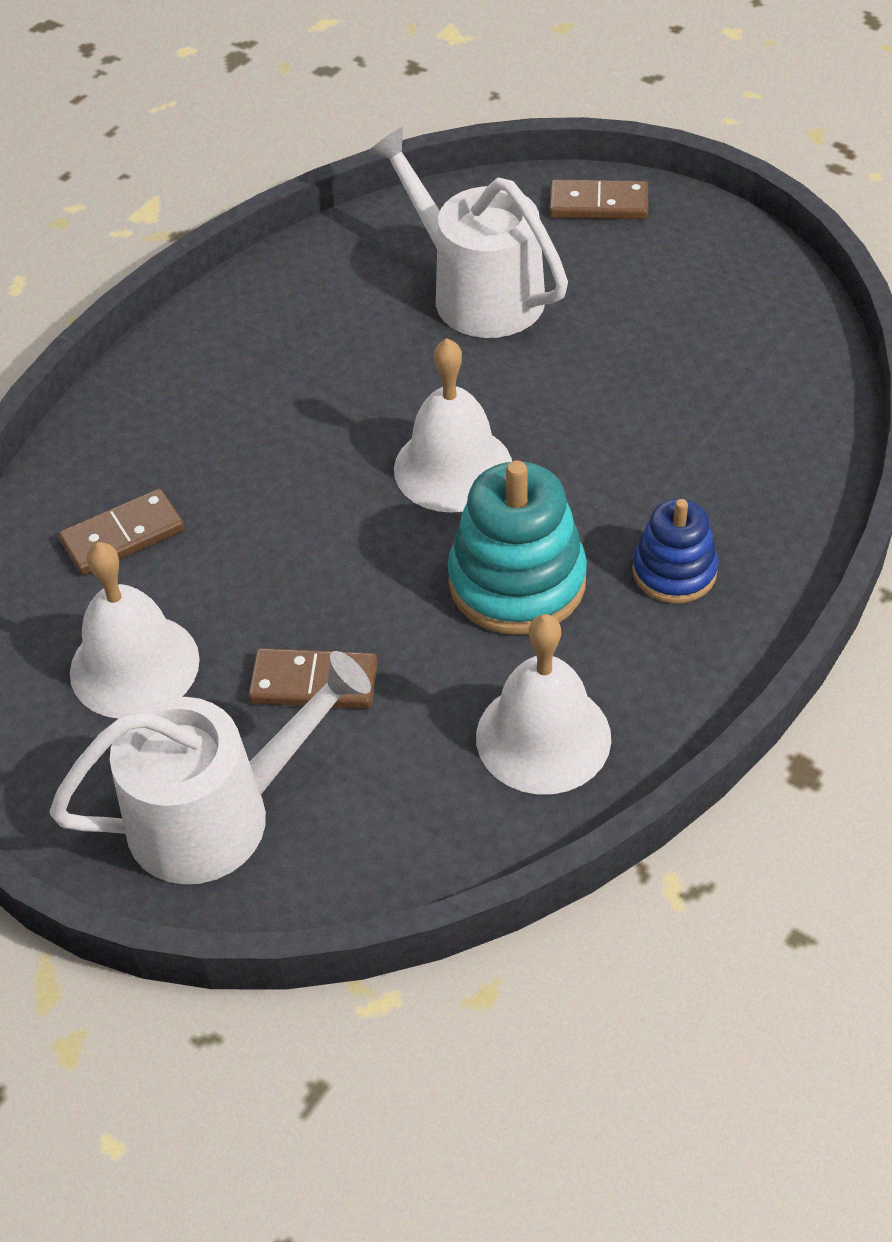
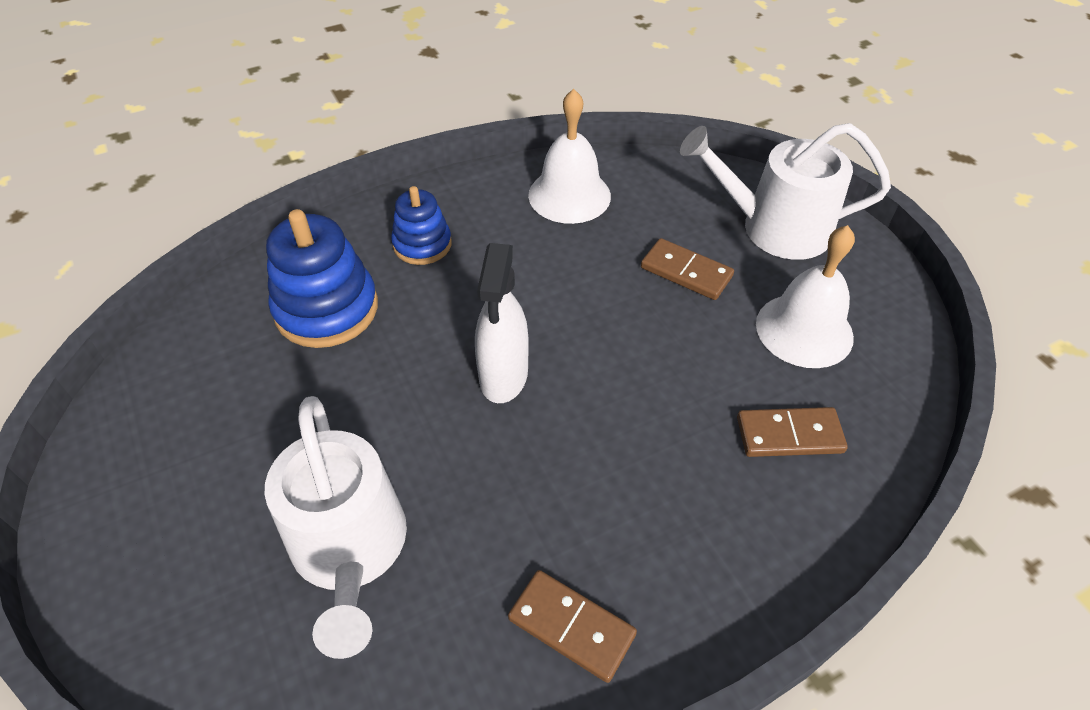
camera: 155 degrees left, 0 degrees up
white bell [394,338,512,513] -> white spray bottle [475,243,529,403]
turquoise stacking toy [448,460,587,635] -> none
brown domino [549,180,648,219] -> brown domino moved to [508,570,637,683]
none -> blue stacking toy [266,209,378,348]

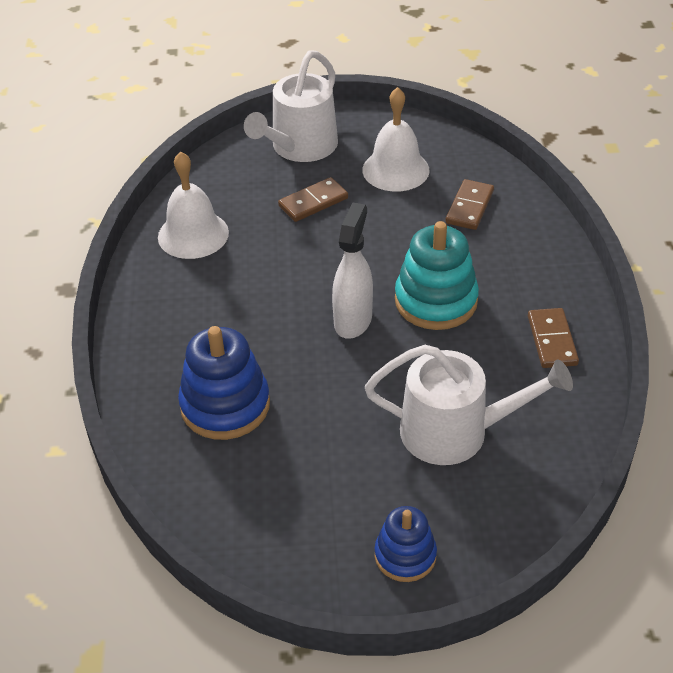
camera: 65 degrees left, 5 degrees down
blue stacking toy [391,186,452,265] -> blue stacking toy moved to [374,506,437,582]
white spray bottle [475,243,529,403] -> white spray bottle turned 105 degrees counterclockwise [332,203,373,339]
brown domino [508,570,637,683] -> brown domino turned 60 degrees counterclockwise [528,308,579,368]
none -> turquoise stacking toy [395,221,479,330]

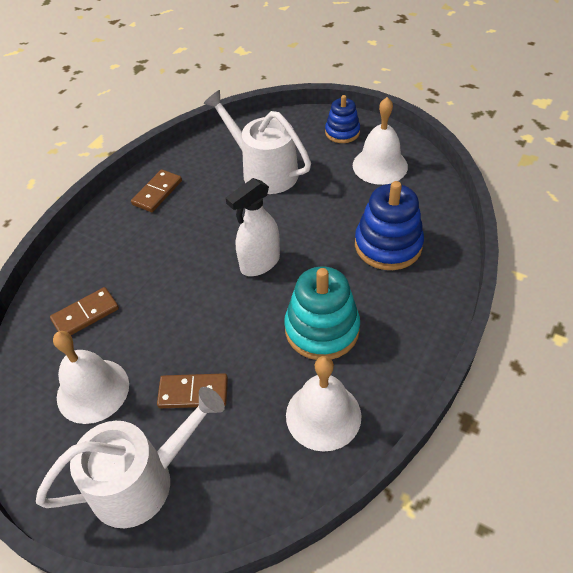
camera: 145 degrees left, 5 degrees up
turquoise stacking toy [395,221,479,330] -> turquoise stacking toy moved to [284,267,360,360]
none -> white bell [353,97,408,185]

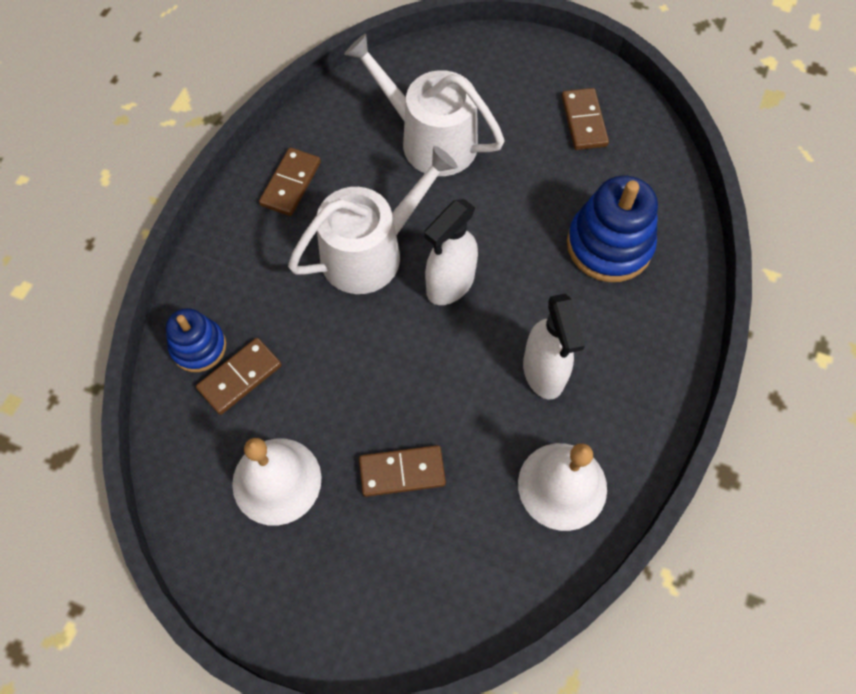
camera: 10 degrees left, 15 degrees up
white watering can [36,387,225,528] -> white watering can moved to [288,146,458,294]
turquoise stacking toy [284,267,360,360] -> white spray bottle [523,293,585,399]
blue stacking toy [325,95,360,143] -> blue stacking toy moved to [166,308,226,372]
white bell [353,97,408,185] -> brown domino [561,88,609,150]

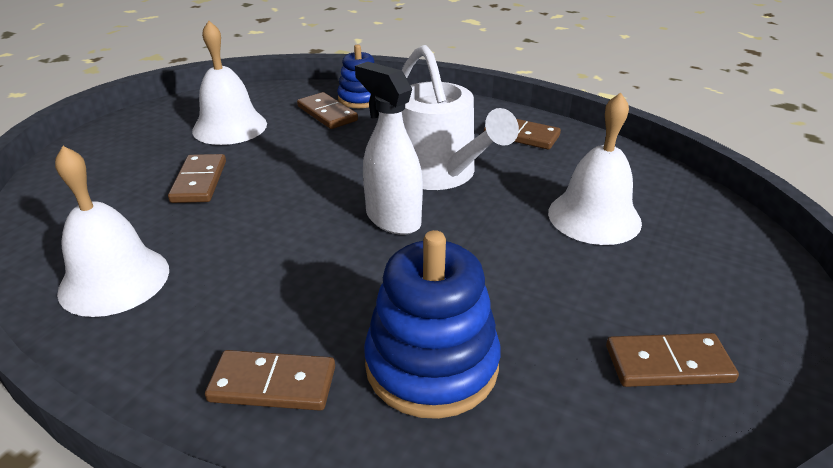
camera: 95 degrees right, 30 degrees down
white watering can [344,34,505,176] -> white bell [548,92,642,245]
white spray bottle [523,293,585,399] -> none
none -> brown domino [205,350,335,411]

